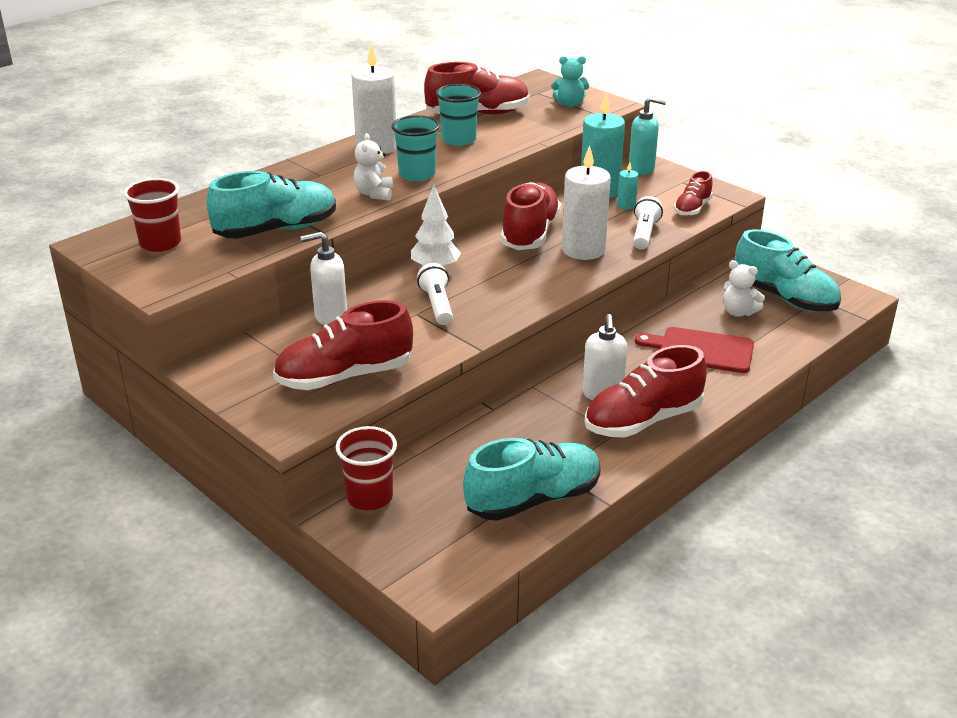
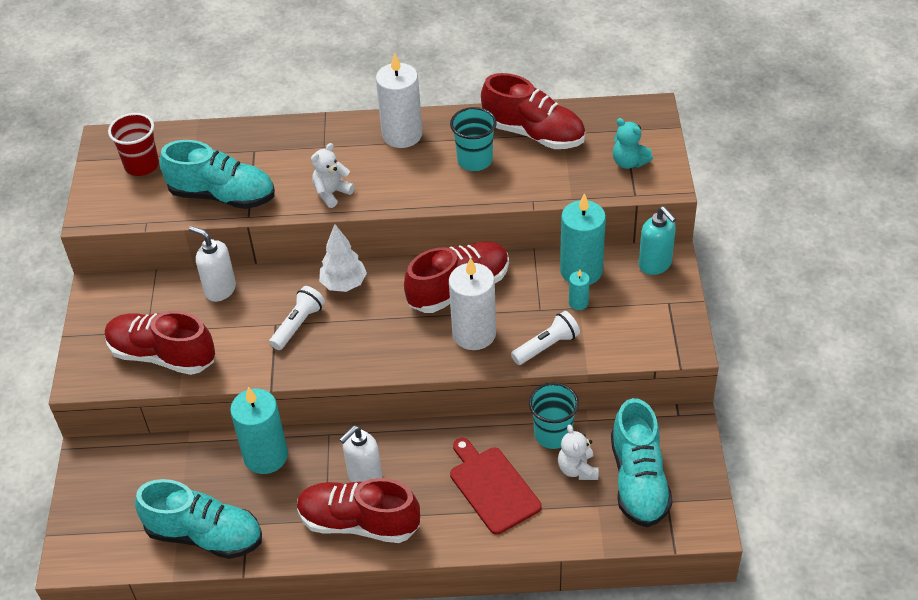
camera: 45 degrees right, 15 degrees up
red cup [336,426,397,510] -> none
turquoise cup [391,115,440,181] -> turquoise cup moved to [529,382,579,449]
red shoe [674,171,713,216] -> none
none -> turquoise candle [230,387,288,474]

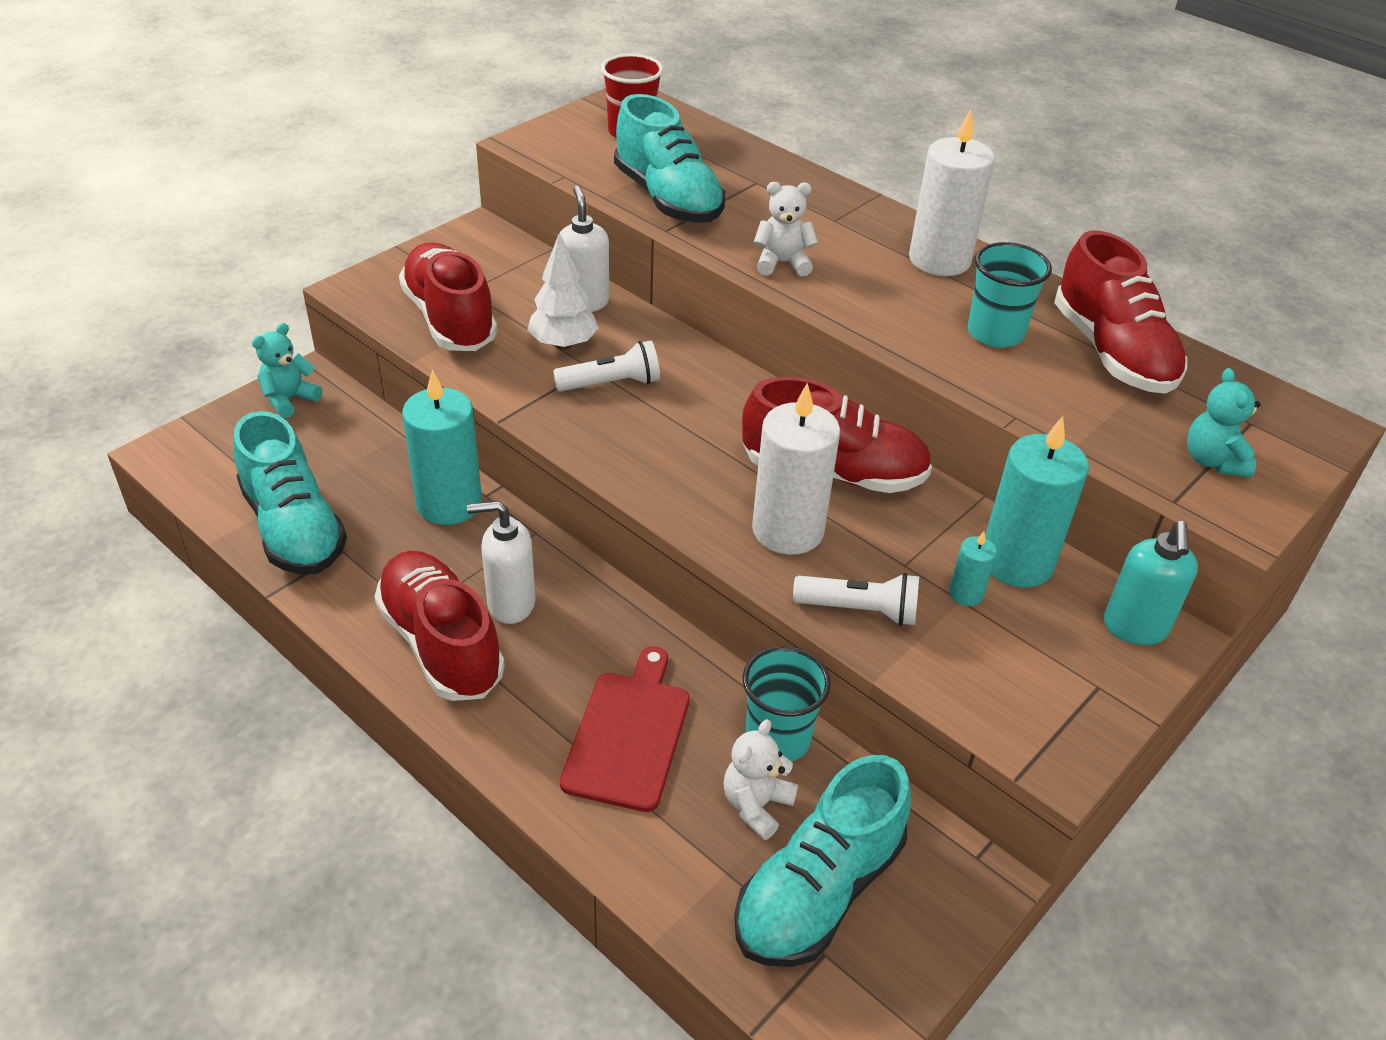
camera: 40 degrees right, 5 degrees down
white tree [319,224,367,292] -> white tree moved to [527,232,599,350]
none -> turquoise teddy bear [252,323,322,418]

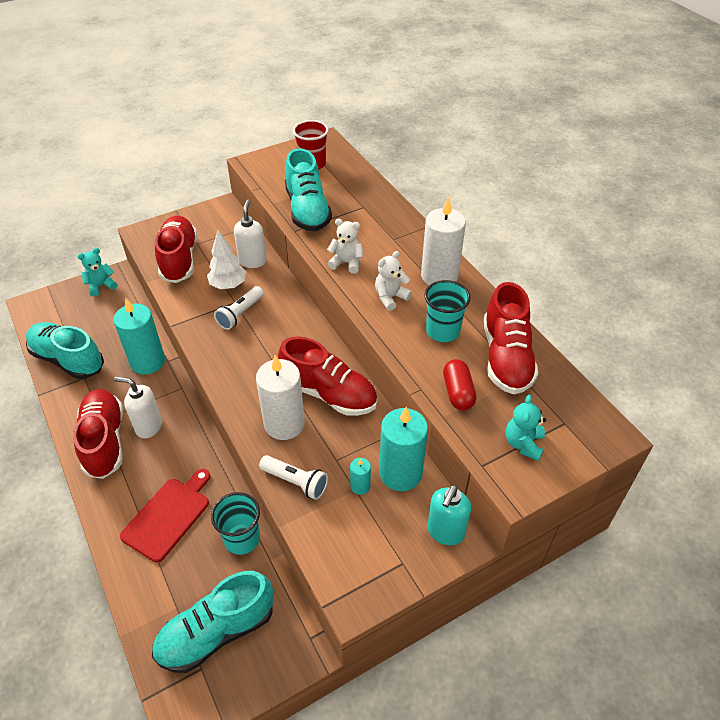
camera: 20 degrees right, 5 degrees up
turquoise shoe [233,411,347,575] -> turquoise shoe turned 135 degrees clockwise [26,322,104,379]
white flashlight [553,340,660,392] -> white flashlight turned 120 degrees clockwise [214,286,264,330]
white teddy bear [723,719,798,840] -> white teddy bear moved to [375,251,412,311]
none -> red capsule [443,359,476,410]

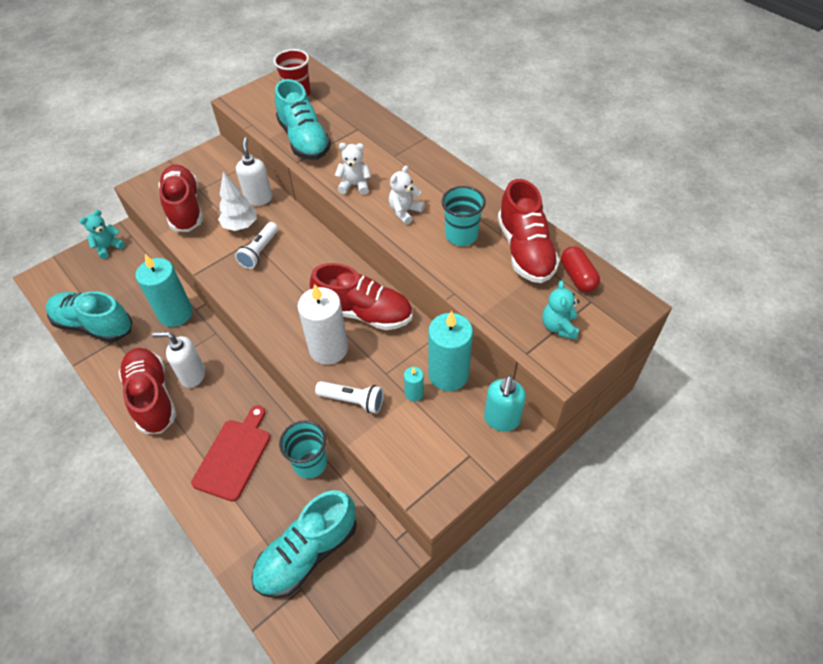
camera: 10 degrees left, 5 degrees up
white candle [421,197,466,285] -> none
red capsule [443,359,476,410] -> red capsule moved to [561,246,600,292]

